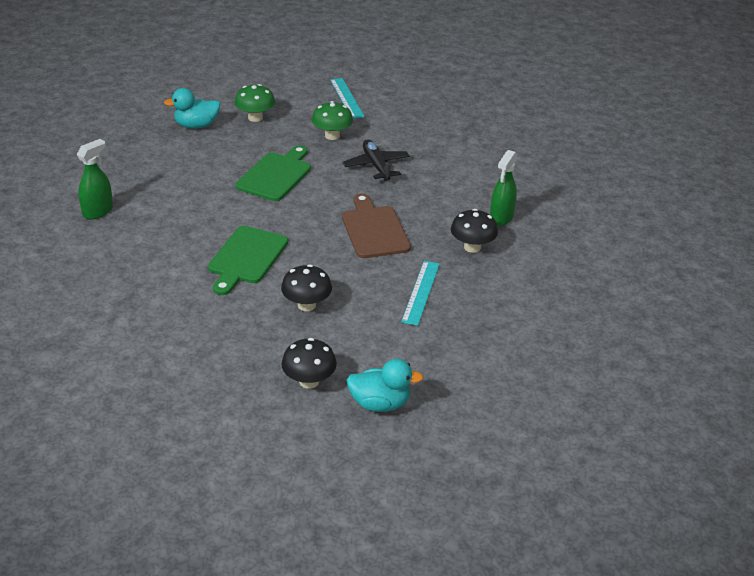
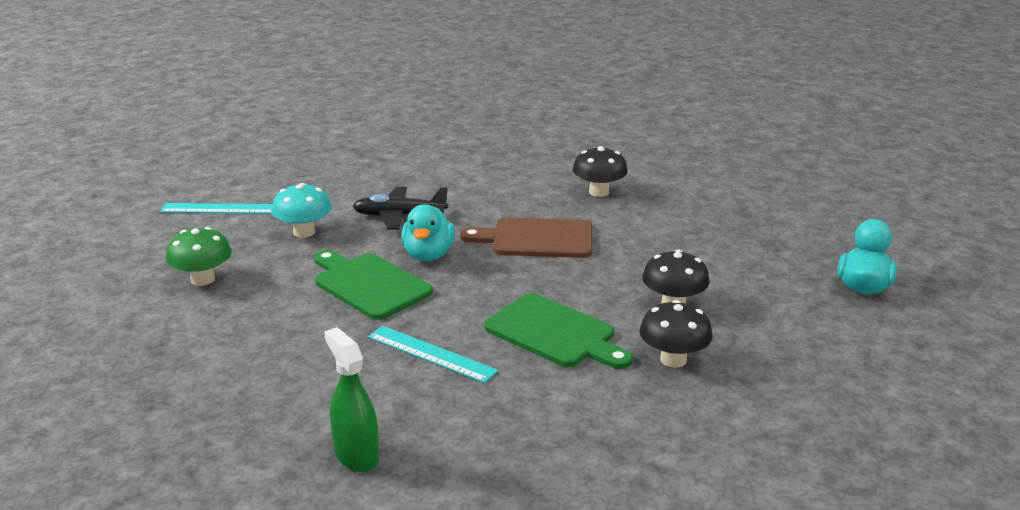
camera: 70 degrees left, 10 degrees down
turquoise duck [164,88,221,129] -> turquoise duck moved to [401,204,455,261]
black mushroom [281,338,337,389] -> black mushroom moved to [639,300,713,368]
green mushroom [312,101,353,140] -> turquoise mushroom [272,183,332,238]
turquoise ruler [401,261,440,326] -> turquoise ruler moved to [368,326,499,383]
green spray bottle [490,150,517,226] -> none

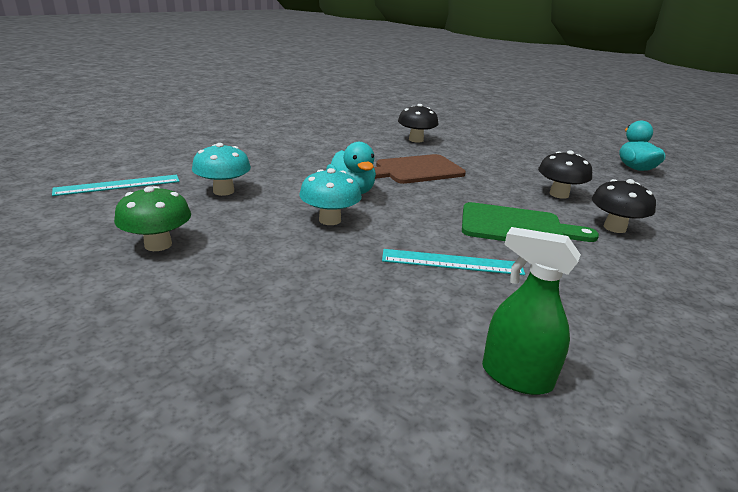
camera: 30 degrees left, 0 degrees up
green cutting board [314,250,433,320] -> turquoise mushroom [299,168,362,225]
black plane [353,187,448,229] -> none

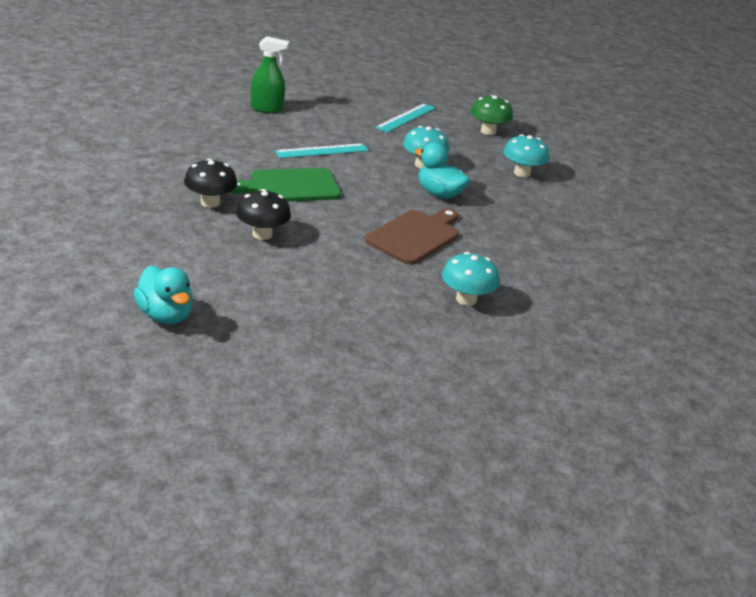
camera: 150 degrees right, 5 degrees up
turquoise ruler [52,175,180,196] -> turquoise ruler moved to [375,103,436,132]
black mushroom [398,104,439,143] -> turquoise mushroom [442,252,499,306]

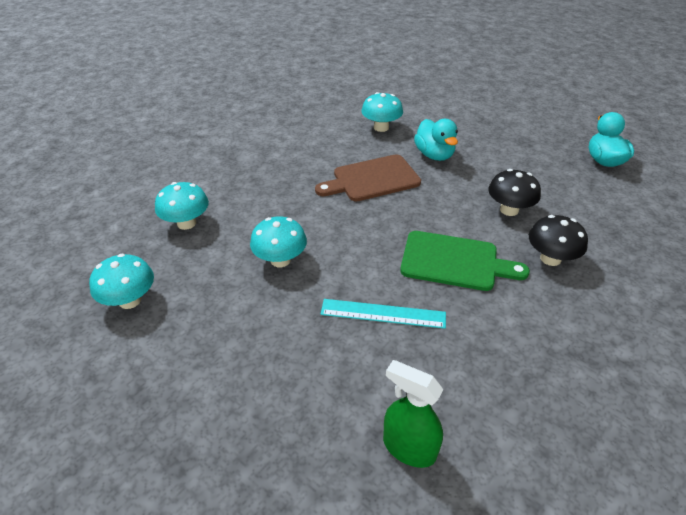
camera: 145 degrees left, 10 degrees up
turquoise ruler [375,103,436,132] -> none
turquoise duck [415,143,470,199] -> turquoise duck moved to [414,119,458,161]
green mushroom [470,95,513,135] -> turquoise mushroom [89,254,154,309]

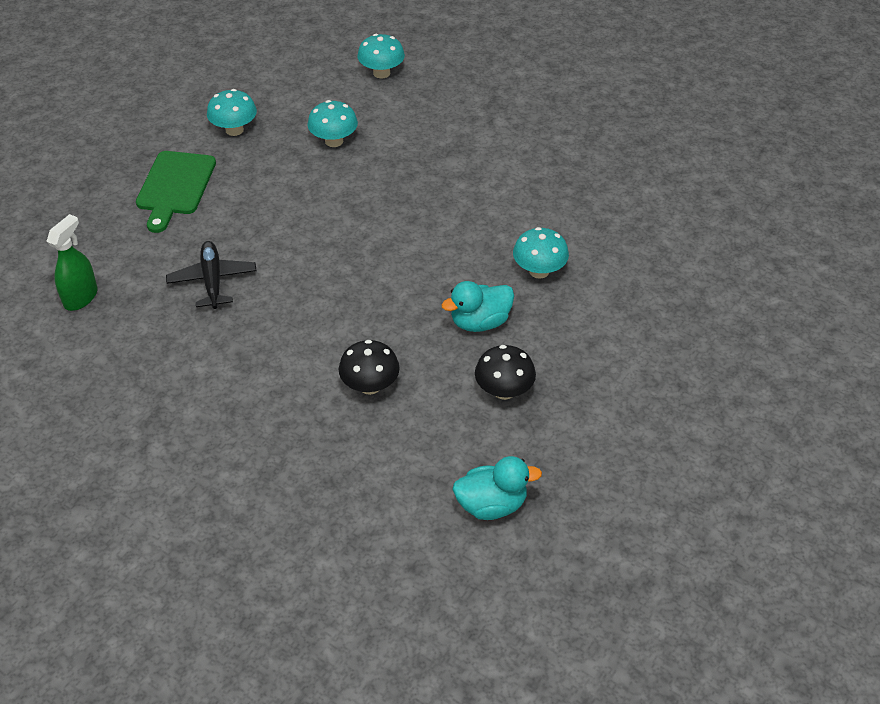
camera: 85 degrees right, 5 degrees up
turquoise mushroom [250,216,307,267] -> turquoise mushroom moved to [357,34,405,78]
brown cutting board [315,154,421,201] -> none
turquoise ruler [321,299,446,329] -> black plane [166,241,257,309]
green cutting board [400,231,530,291] -> green cutting board moved to [136,151,216,233]
black mushroom [529,215,588,266] -> black mushroom moved to [475,345,536,400]

